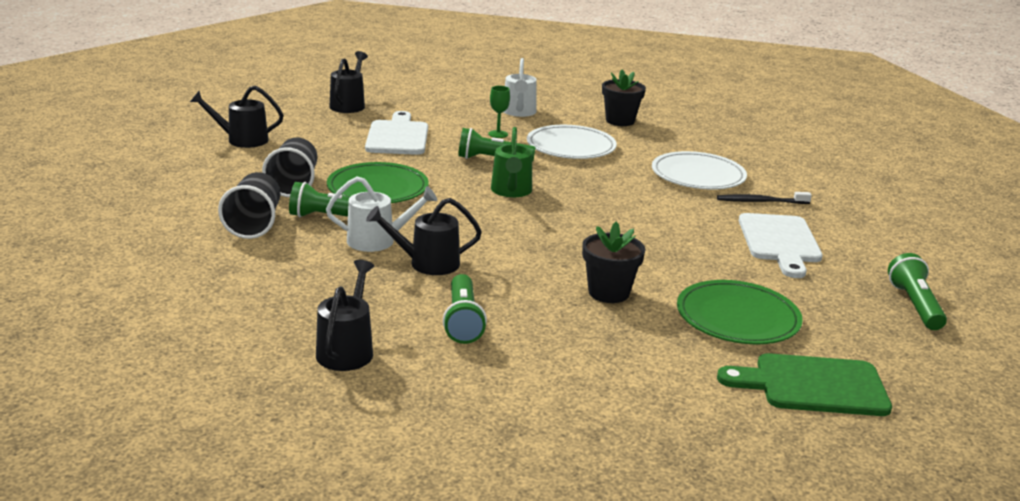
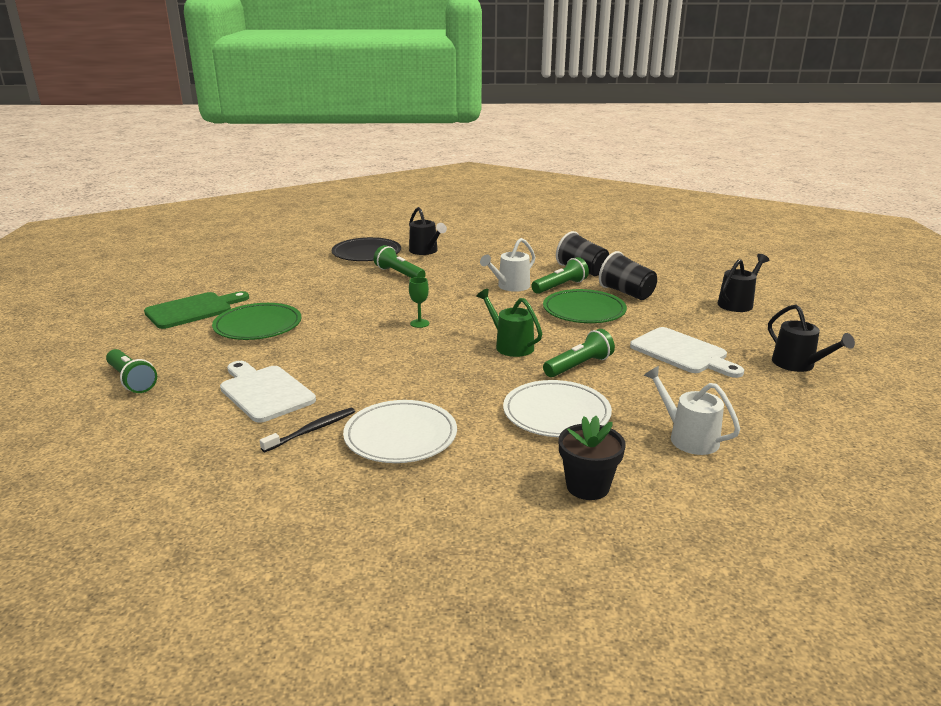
camera: 140 degrees right, 0 degrees up
black watering can [366,198,482,275] -> none
green goblet [488,86,510,138] -> green goblet moved to [409,277,429,328]
black flower pot [582,222,646,303] -> none
none -> black plate [332,237,401,261]

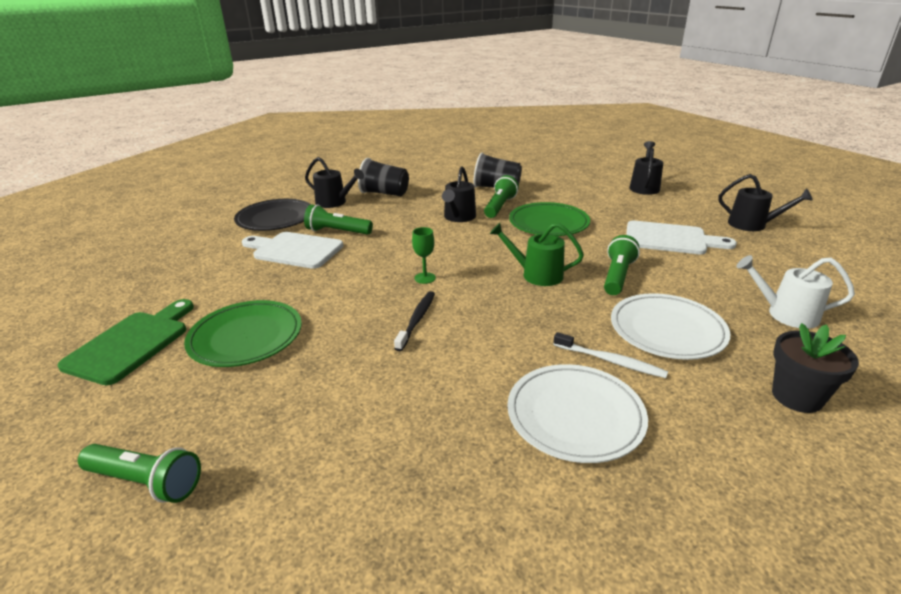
camera: 30 degrees left, 5 degrees up
white cutting board [220,361,316,423] -> white cutting board moved to [242,232,343,269]
black toothbrush [260,408,355,452] -> black toothbrush moved to [394,291,435,351]
white watering can [480,238,535,292] -> black watering can [442,166,476,222]
black cup [599,251,657,300] -> black cup moved to [358,158,409,196]
none -> white toothbrush [553,332,668,378]

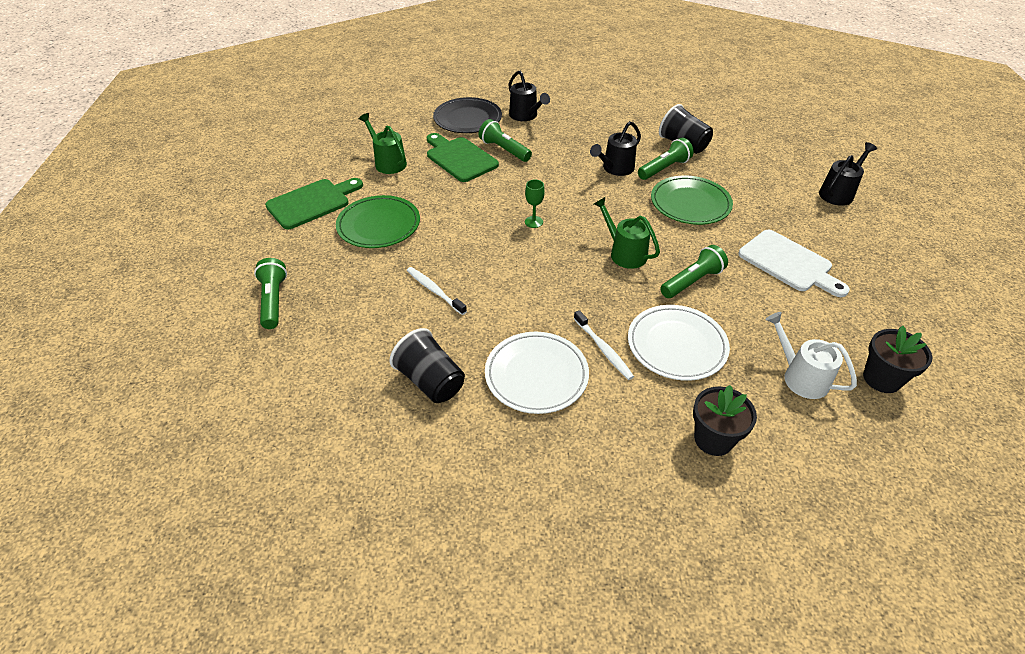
camera: 30 degrees right, 15 degrees up
green flashlight [78,444,201,503] -> green flashlight turned 150 degrees counterclockwise [254,258,287,329]
white cutting board [242,232,343,269] -> green cutting board [427,133,499,182]
black cup [358,158,409,196] -> black cup moved to [389,328,465,403]
black toothbrush [394,291,435,351] -> none
black watering can [718,174,813,231] -> none
none -> green watering can [359,113,407,174]
none -> white toothbrush [407,267,467,315]
none -> black flower pot [863,326,933,393]

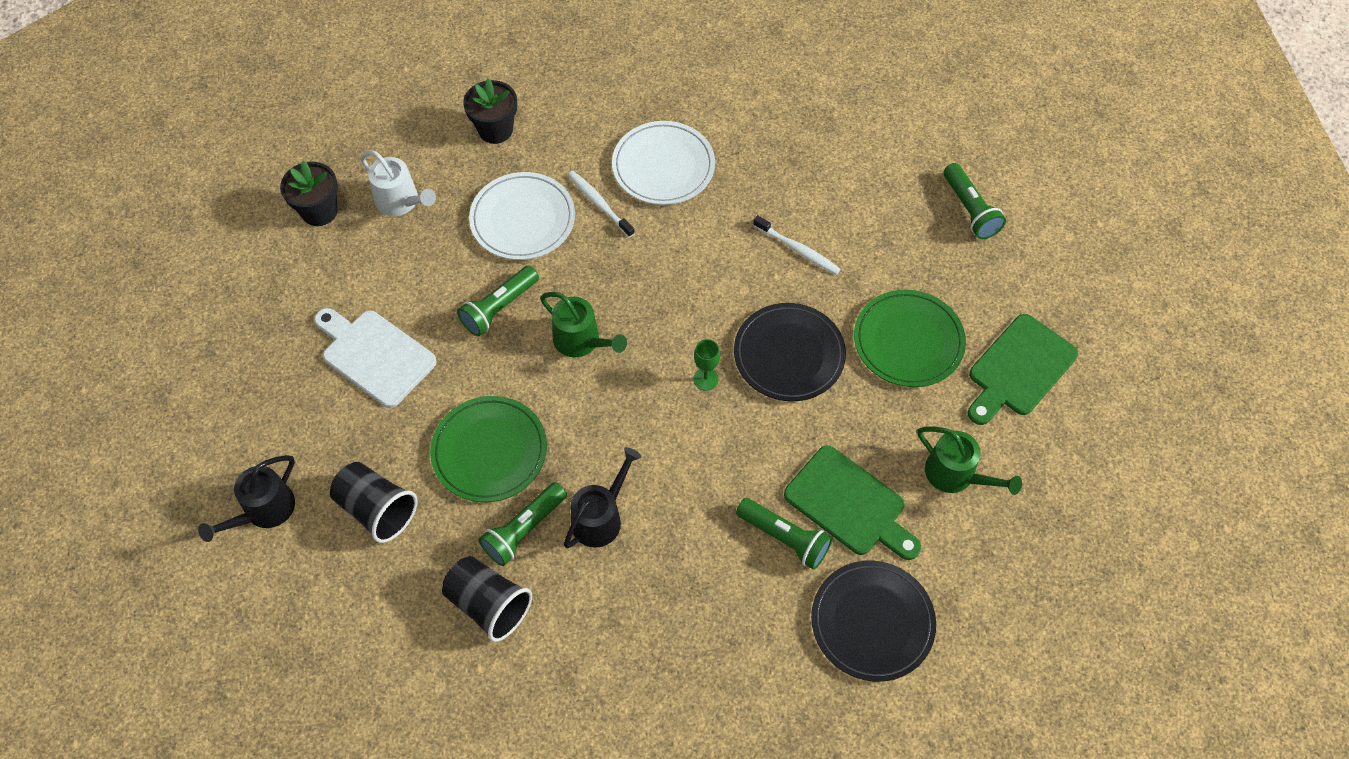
camera: 170 degrees right, 15 degrees up
black cup [389,328,465,403] -> black cup moved to [330,462,418,543]
black watering can [508,71,550,121] -> none
none -> black plate [734,303,846,401]

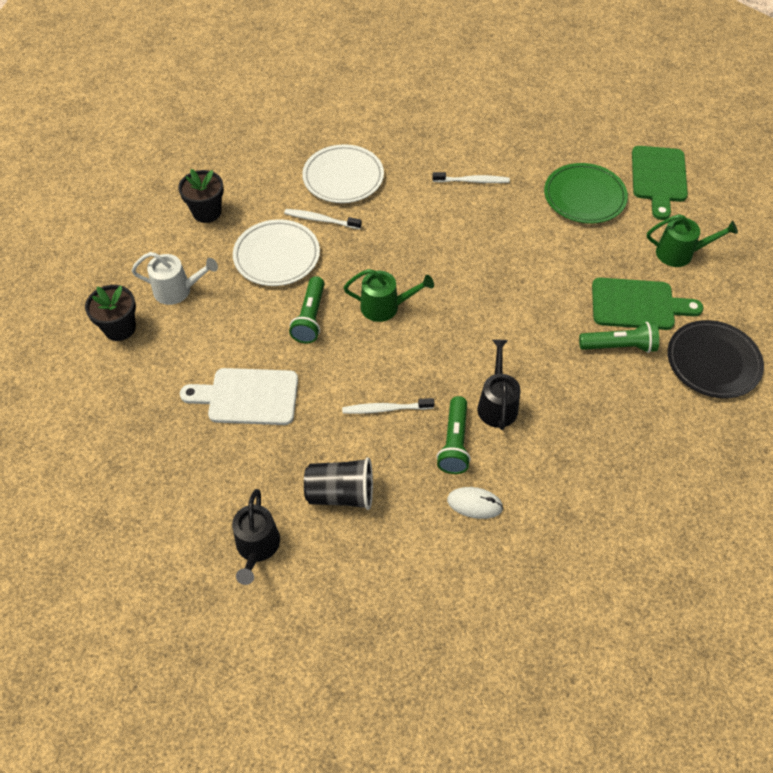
camera: 35 degrees left, 5 degrees down
green plate [430,396,547,502] -> white toothbrush [342,398,434,414]
black cup [442,556,532,642] -> white mouse [447,487,503,519]
green goblet [693,339,720,391] -> none
black plate [734,303,846,401] -> none
green flashlight [944,163,1006,239] -> none

